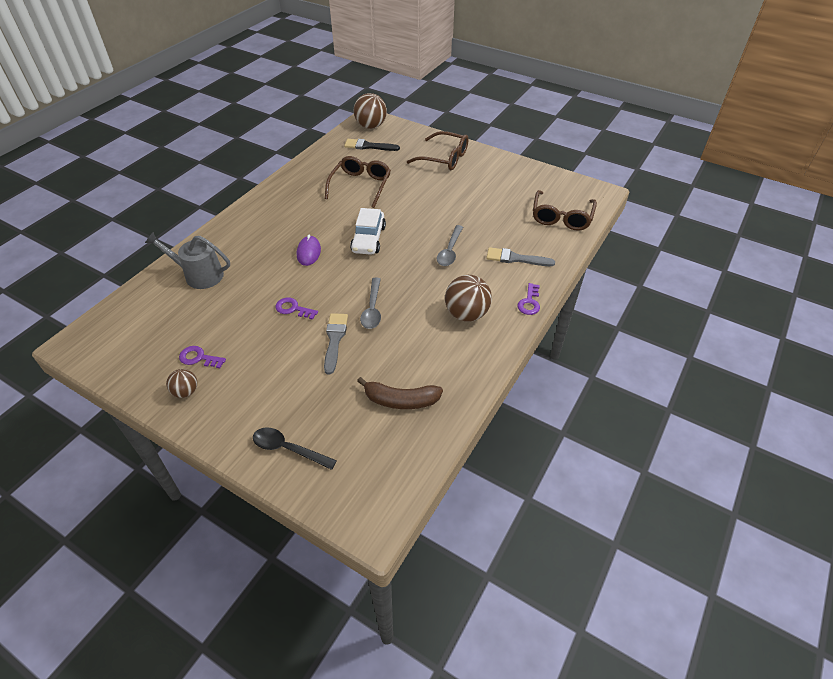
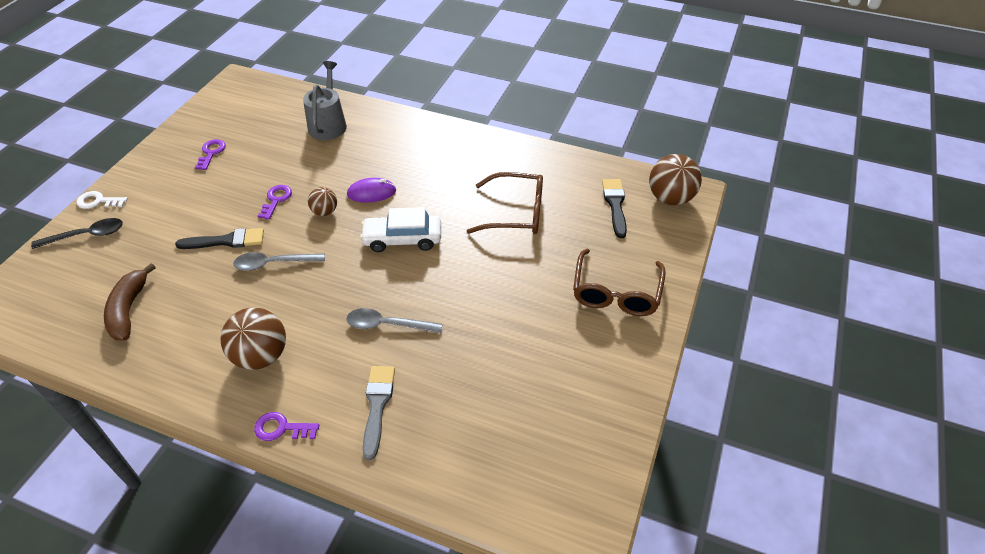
camera: 80 degrees right, 0 degrees up
brown ball [166,369,197,398] -> brown ball moved to [308,187,337,216]
black spoon [253,428,337,470] -> black spoon turned 60 degrees clockwise [31,218,123,249]
grey brush [324,313,348,374] -> black brush [175,228,264,249]
brown glasses [533,190,597,231] -> none
none -> white key [76,191,128,209]

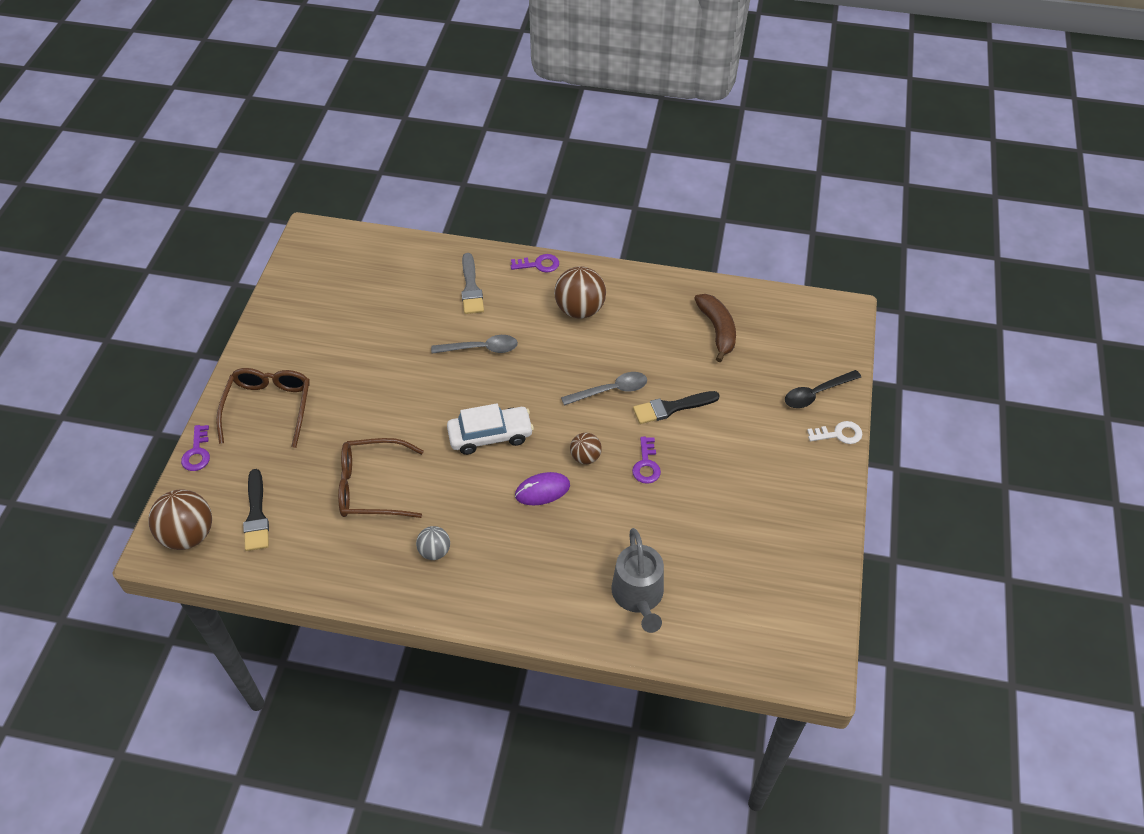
camera: 170 degrees right, 5 degrees up
purple key [195,139,226,170] -> purple key moved to [181,425,210,471]
none -> grey ball [416,526,450,560]

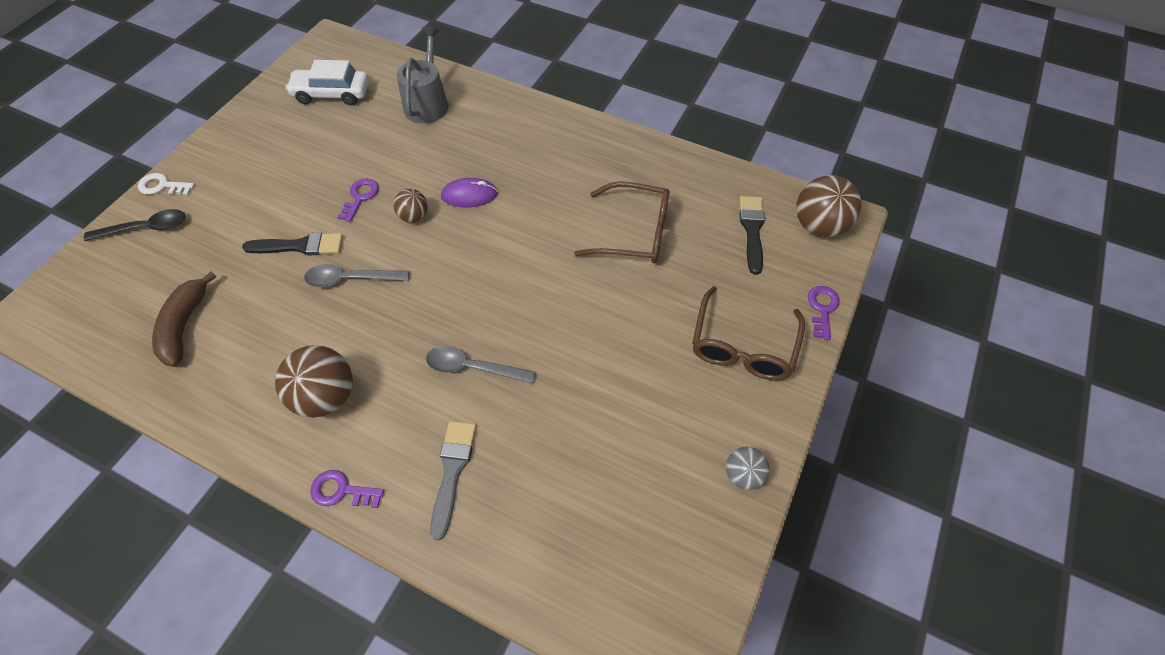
camera: 165 degrees left, 5 degrees up
grey ball [416,526,450,560] -> grey ball moved to [726,447,769,490]
white car [447,404,534,455] -> white car moved to [285,60,369,106]

